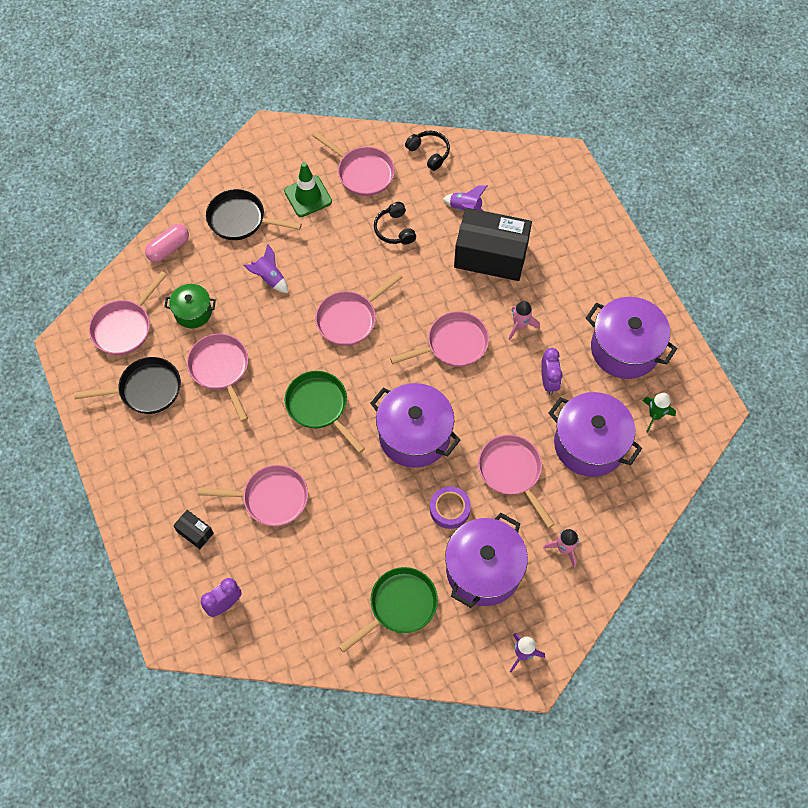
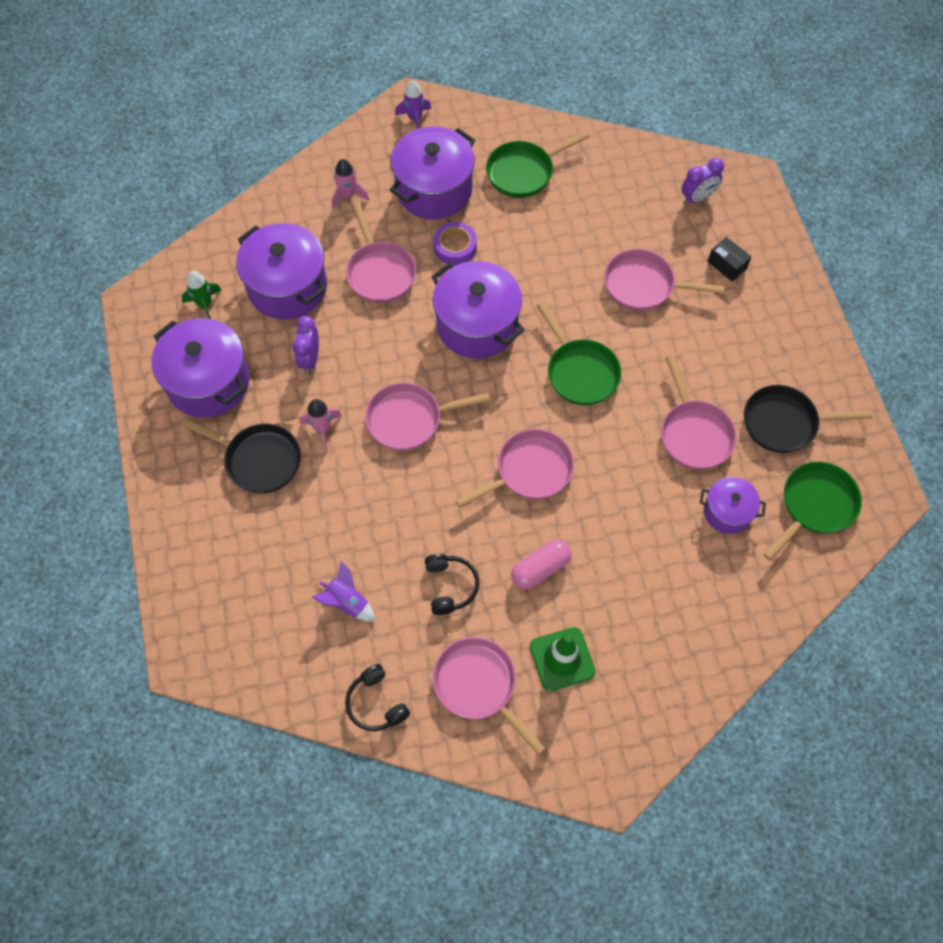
camera: 170 degrees left, 0 degrees up
pink pan [89,271,167,355] -> green pan [763,462,862,561]
pink capsule [145,224,189,262] -> pink capsule moved to [511,540,572,589]
green pot [165,284,216,328] -> purple pot [700,477,766,534]
black pan [206,189,302,240] -> black pan moved to [181,418,301,494]
purple rocket [243,244,288,293] -> none
black box [454,208,532,281] -> none

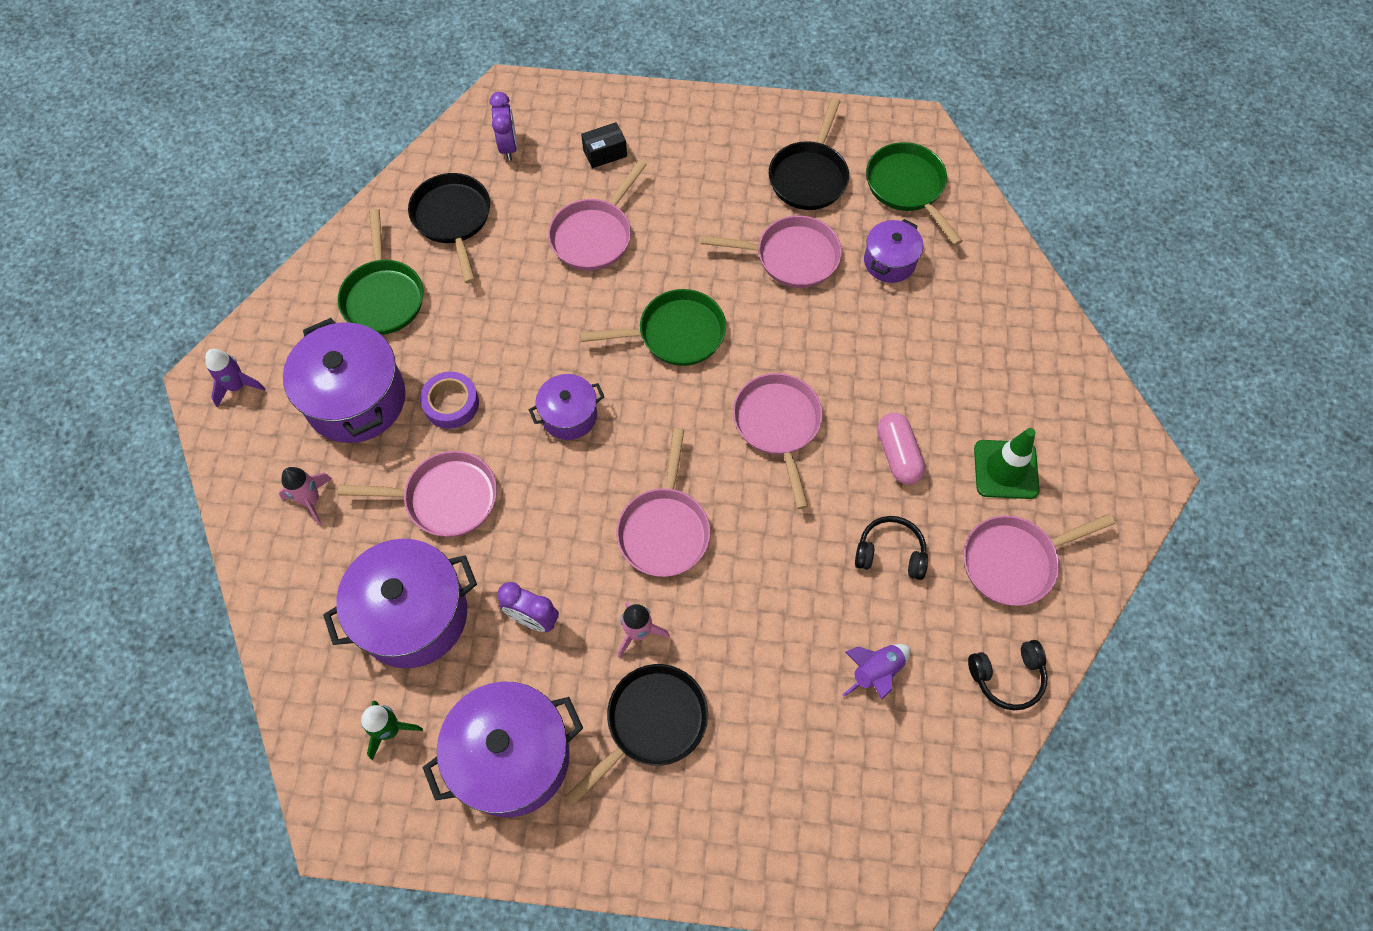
camera: 70 degrees left, 0 degrees up
purple pot [431,261,525,359] -> purple pot [529,374,604,440], size x0.55
none -> black pan [408,173,490,283]

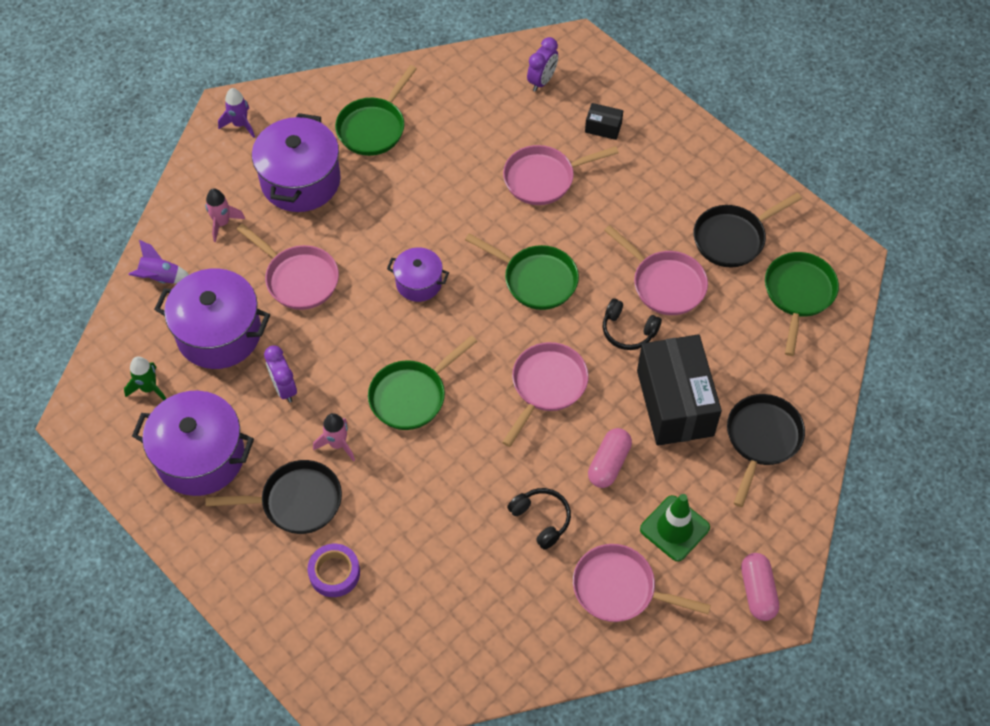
camera: 40 degrees right, 5 degrees down
black pan [408,173,490,283] -> black pan moved to [727,394,805,507]
purple tape [420,371,479,429] -> purple tape moved to [307,544,360,597]
pink pan [616,428,710,577] -> green pan [368,335,477,430]
purple rocket [842,644,911,699] -> purple rocket moved to [129,240,189,284]
purple pot [864,219,923,283] -> none
black headphones [968,640,1047,710] -> black headphones moved to [603,298,662,350]
none -> black box [637,334,722,446]
none -> pink capsule [741,553,779,621]

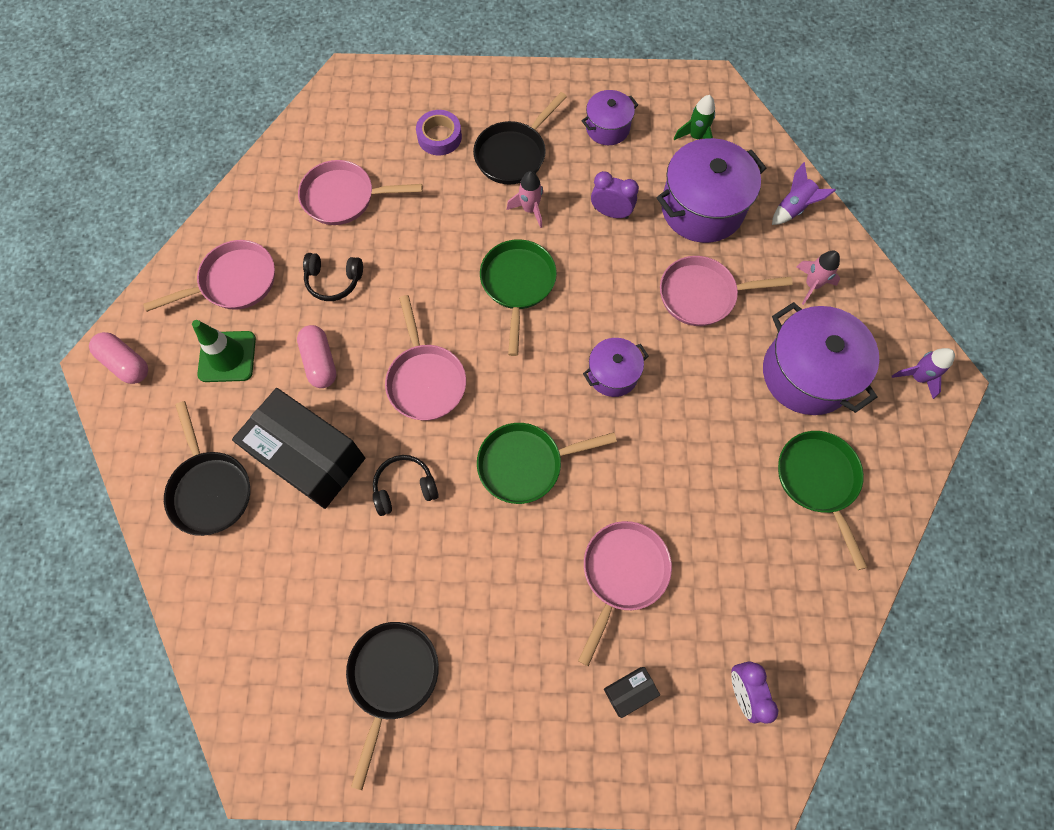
camera: 135 degrees right, 10 degrees up
purple pot [132,391,254,496] -> purple pot [581,90,638,145], size x0.55
pink pan [604,225,708,315] -> pink pan moved to [298,160,423,225]
green pan [765,252,839,356] -> none

